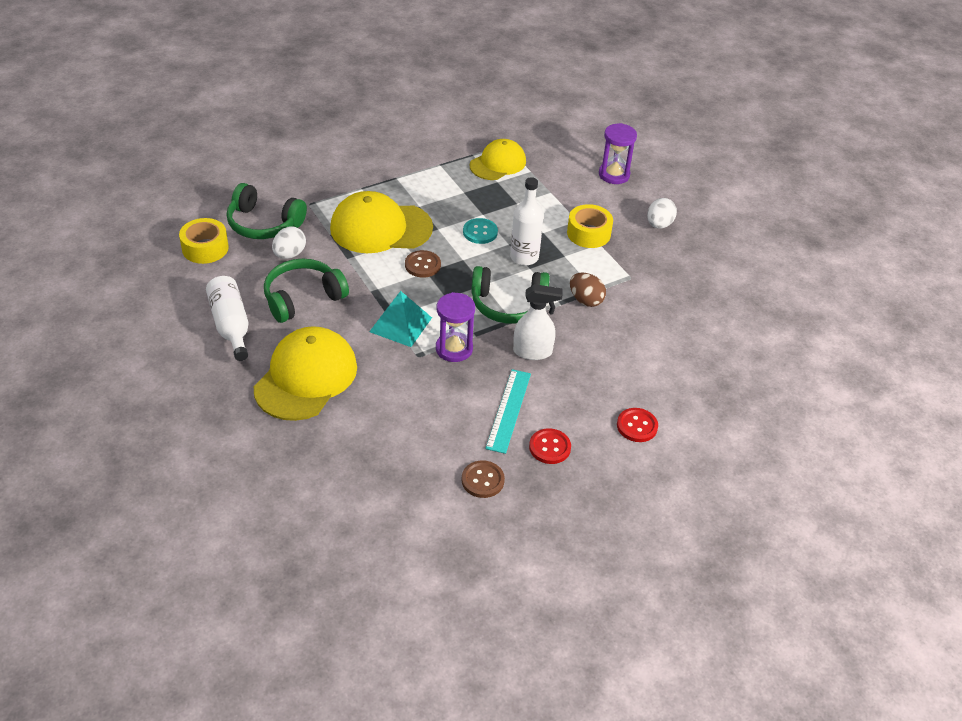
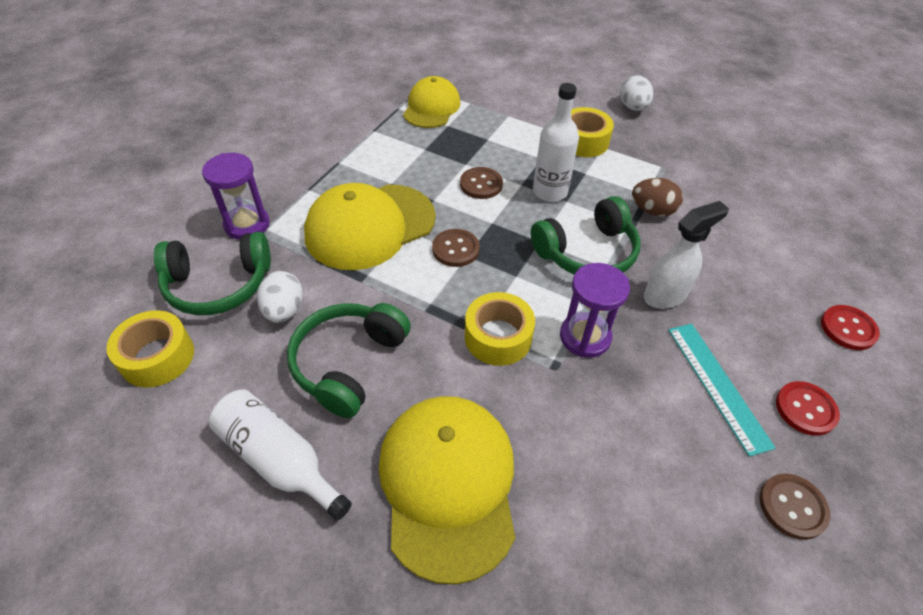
camera: 30 degrees left, 5 degrees up
turquoise pyramid [369,291,432,347] -> yellow tape [465,292,535,366]
turquoise button [463,218,498,244] -> brown button [460,167,503,199]
purple hourglass [599,123,637,184] -> purple hourglass moved to [202,153,270,240]

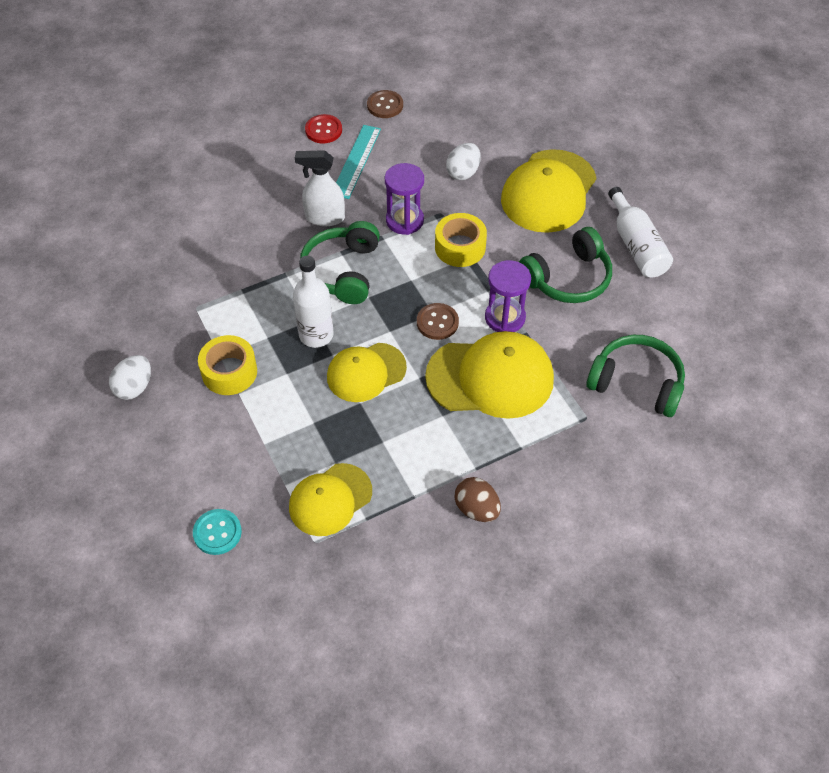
camera: 145 degrees left, 5 degrees up
yellow tape [106,310,194,388] -> none
purple hourglass [202,153,270,240] -> purple hourglass moved to [485,260,531,332]
white egg [257,271,303,323] -> white egg moved to [446,143,481,180]
brown button [460,167,503,199] -> yellow cap [327,343,407,402]
green headphones [531,196,640,275] -> green headphones turned 90 degrees counterclockwise [300,221,380,304]
brown egg [632,178,683,216] -> brown egg moved to [455,477,501,522]
red button [821,305,880,350] -> none
none -> turquoise button [193,509,242,555]

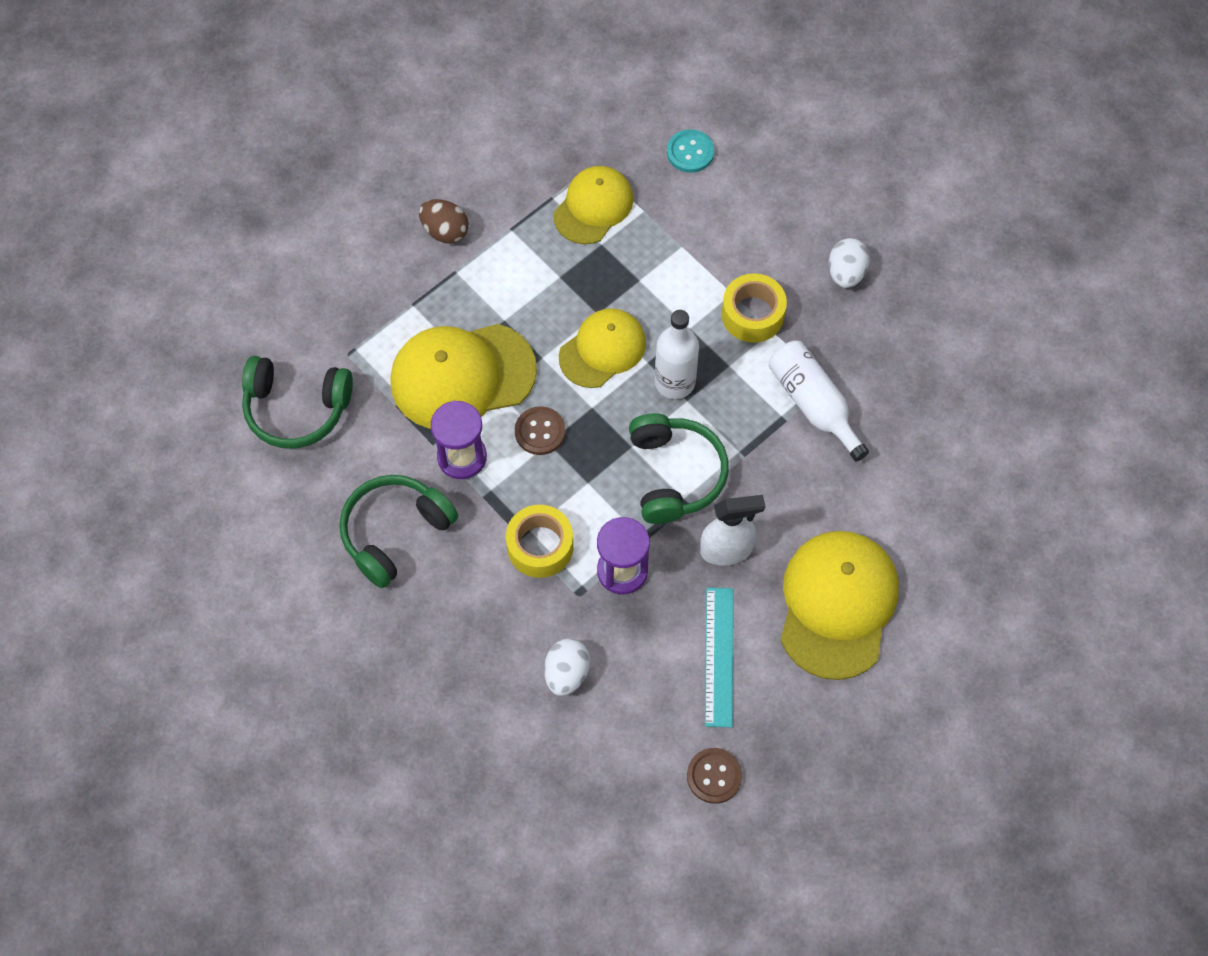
camera: 165 degrees right, 10 degrees up
red button [305,114,342,144] -> none
yellow cap [501,149,596,233] -> yellow cap moved to [780,531,899,680]
white bottle [608,187,673,278] -> white bottle moved to [768,341,869,462]

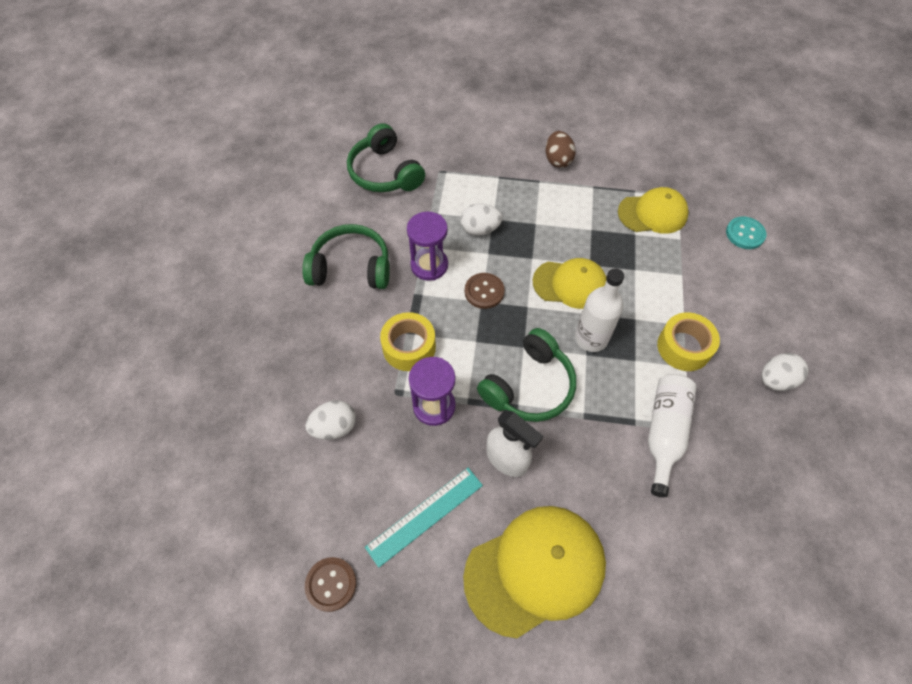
camera: 50 degrees right, 5 degrees down
yellow cap [390,324,537,429] -> white egg [460,203,503,236]

